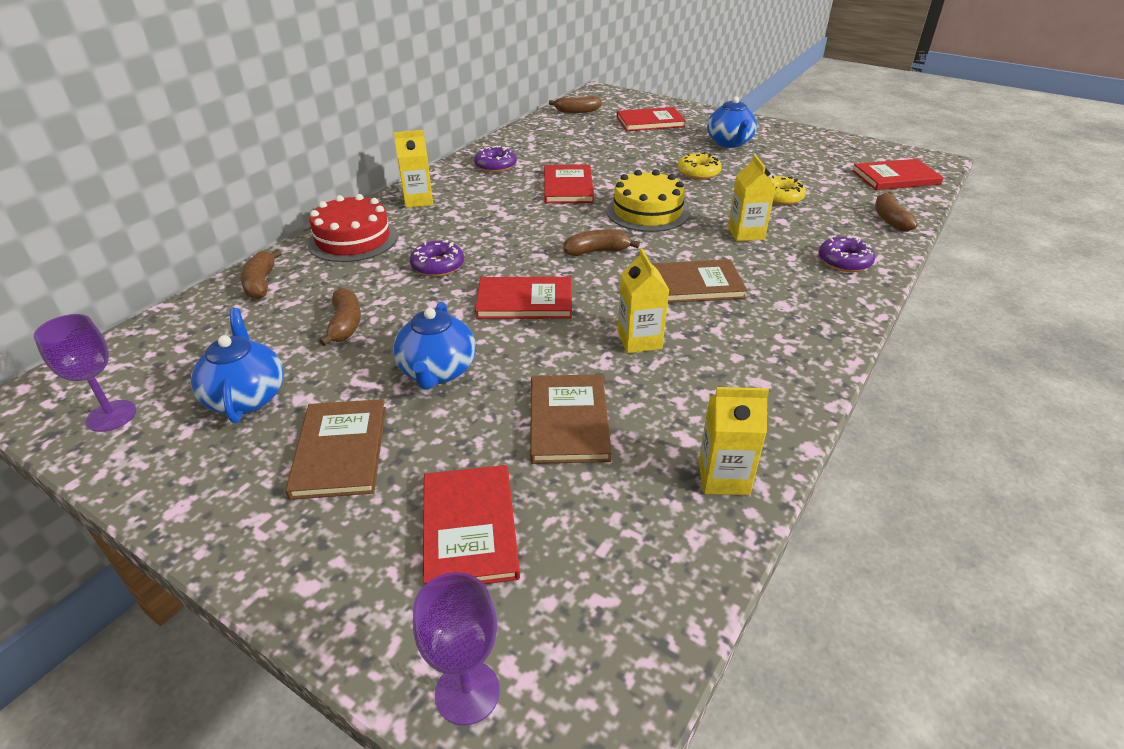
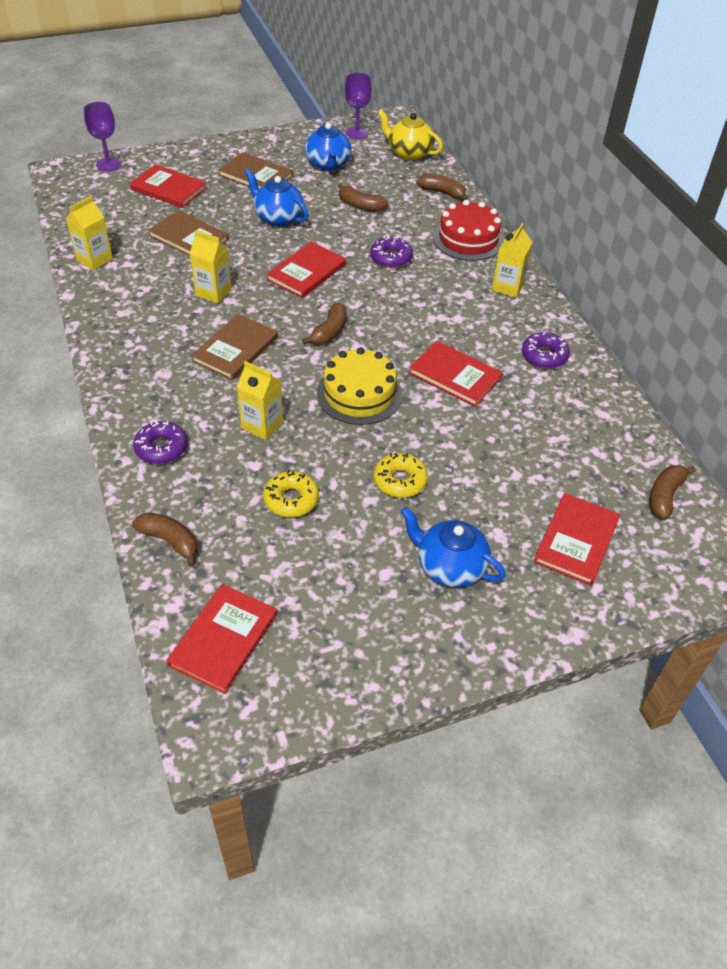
camera: 125 degrees right, 10 degrees up
blue teapot [191,308,284,423] -> blue teapot turned 60 degrees clockwise [305,123,352,171]
none -> yellow teapot [378,109,443,160]

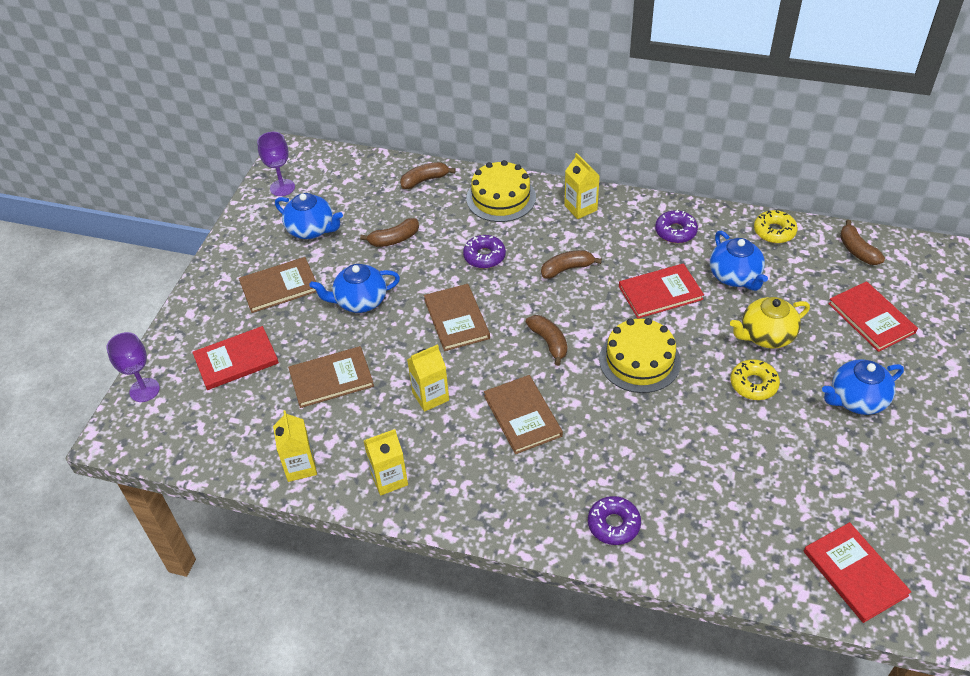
camera: 50 degrees left, 0 degrees up
brown banana [132,512,198,567] -> brown banana moved to [541,250,602,279]
yellow carton [237,361,283,440] -> yellow carton moved to [364,429,408,496]
yellow donut [263,470,319,517] -> yellow donut moved to [754,210,798,243]
red book [266,242,346,298] -> brown book [424,284,490,351]
yellow teapot [378,109,443,160] -> yellow teapot moved to [730,297,810,349]
red cake [433,200,504,261] -> yellow cake [466,160,536,222]
none -> blue teapot [710,231,768,291]

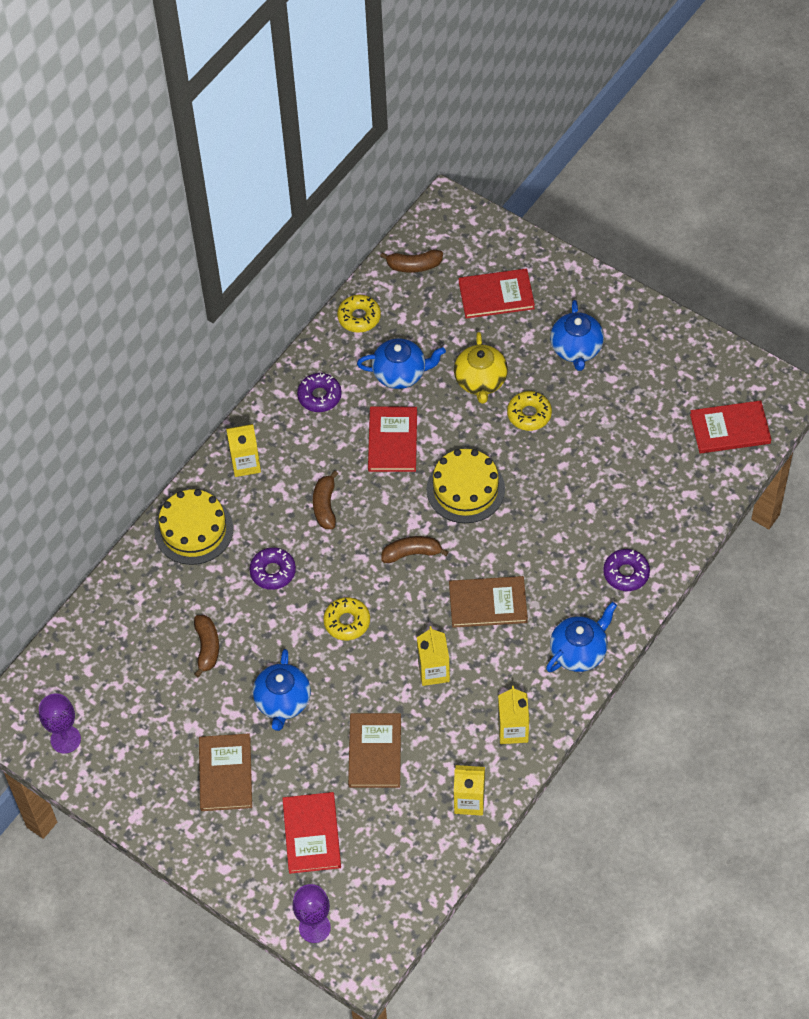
camera: 70 degrees left, 10 degrees up
blue teapot [275,193,343,239] -> blue teapot moved to [546,602,617,672]
brown banana [400,162,456,189] -> none
brown book [424,284,490,351] -> yellow donut [323,597,370,640]

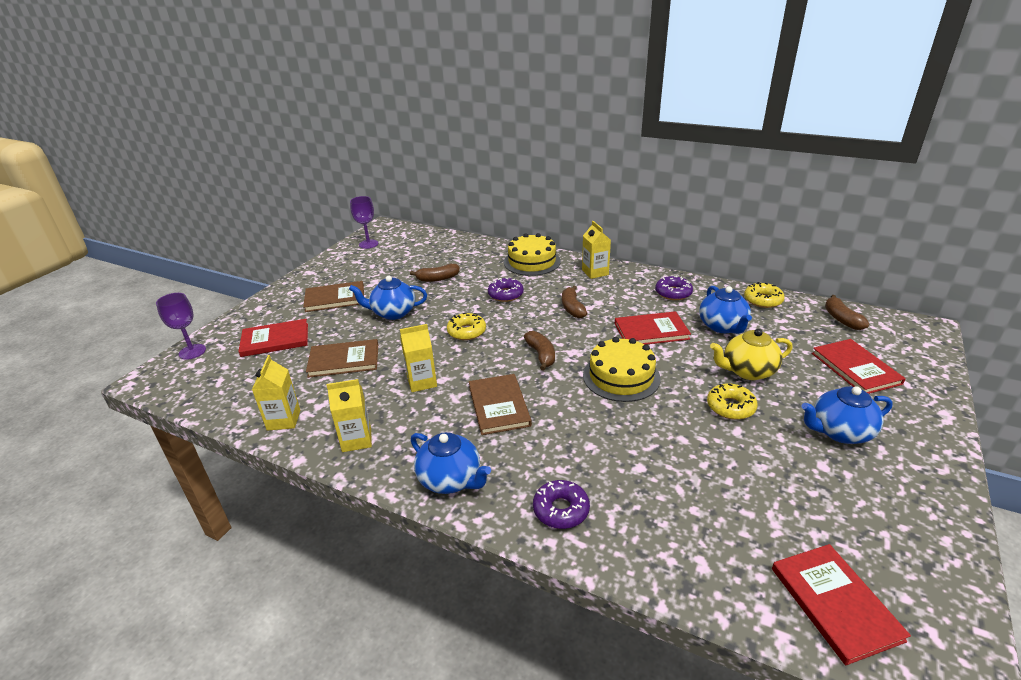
camera: 80 degrees right, 25 degrees down
brown banana [313,471,338,529] -> brown banana turned 90 degrees counterclockwise [562,286,588,318]

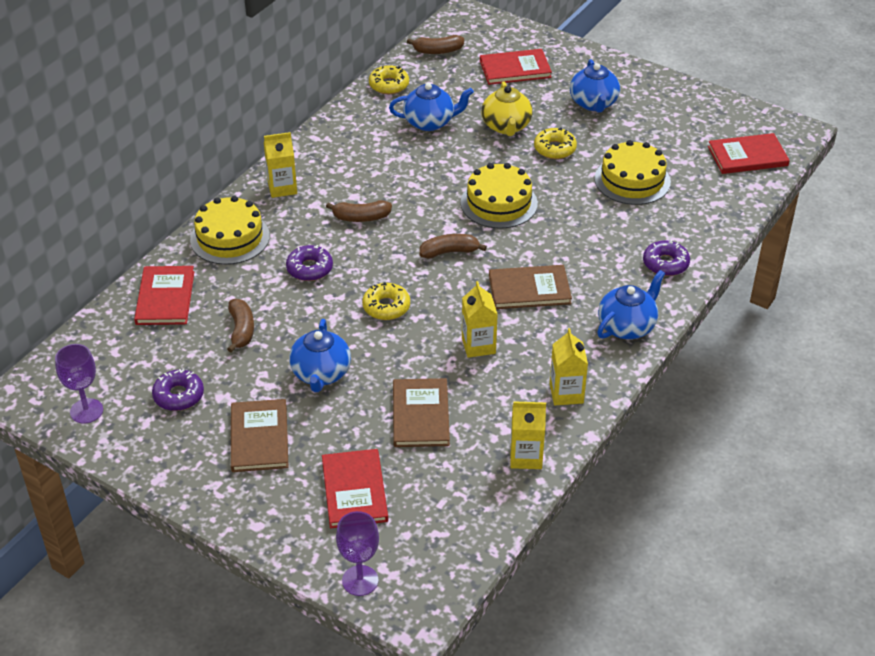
camera: 85 degrees left, 10 degrees up
red book [615,311,691,345] -> red book moved to [134,266,195,325]
purple donut [655,275,693,300] -> purple donut moved to [152,369,204,411]
none -> yellow cake [595,140,671,205]

